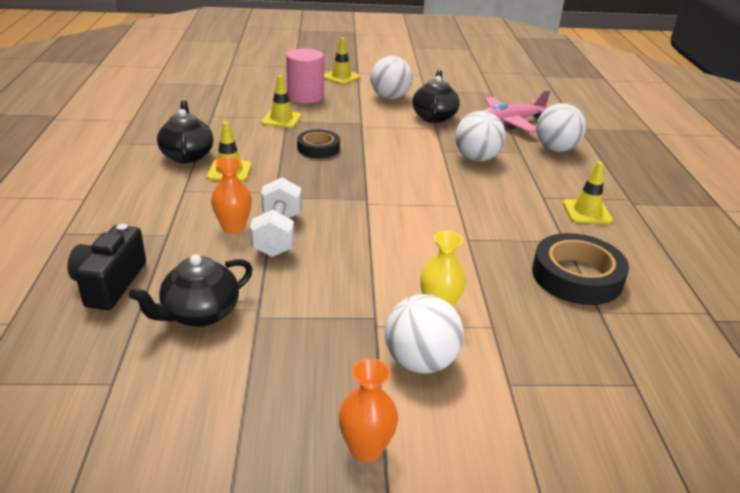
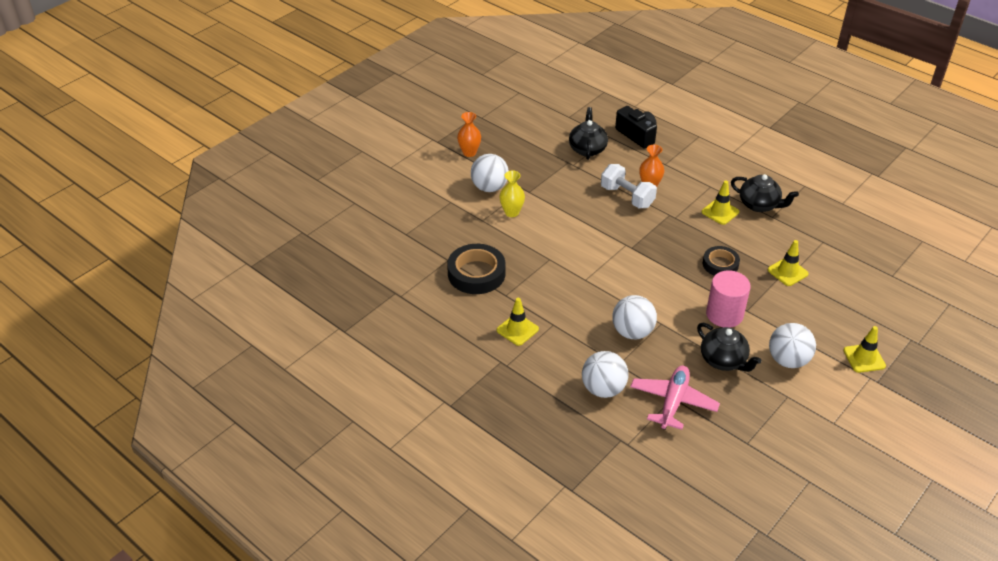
camera: 135 degrees right, 10 degrees up
pink cylinder [286,48,324,103] -> pink cylinder moved to [706,270,751,328]

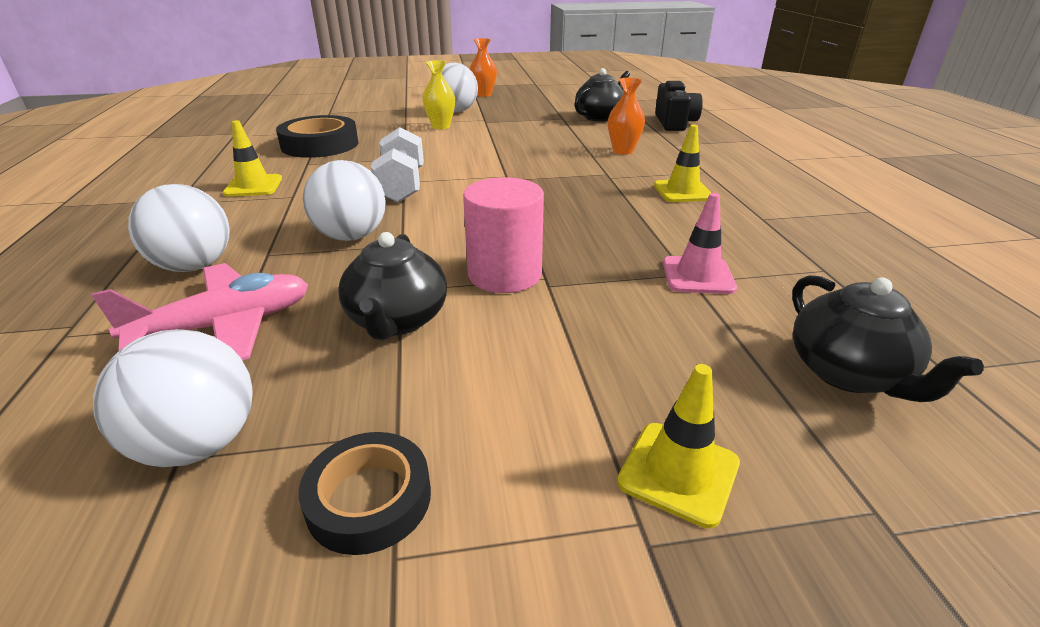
camera: 40 degrees right, 10 degrees down
white dumbbell [601,164,657,208] -> white dumbbell moved to [371,127,424,203]
black tape [703,246,740,276] -> black tape moved to [299,432,431,555]
black teapot [731,174,799,212] -> black teapot moved to [792,275,984,402]
yellow traffic cone [768,240,809,286] -> pink traffic cone [663,193,737,294]
white ball [769,323,816,368] -> white ball moved to [93,329,253,467]

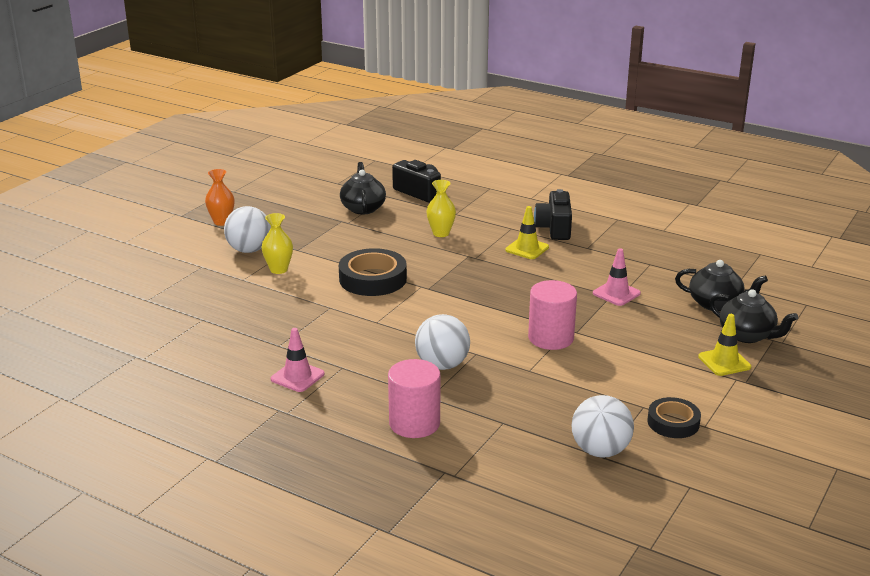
camera: 50 degrees left, 5 degrees down
pink plane [92,263,308,360] -> none
white ball [128,184,230,272] -> pink cylinder [388,359,440,438]
yellow traffic cone [223,120,282,197] -> pink traffic cone [271,328,325,392]
black tape [276,115,359,158] -> black tape moved to [339,248,407,296]
black teapot [338,232,447,340] -> black teapot moved to [709,289,798,343]
white dumbbell [371,127,424,203] -> none
orange vase [608,78,645,155] -> yellow vase [426,180,456,237]
none -> black camera [534,189,572,240]

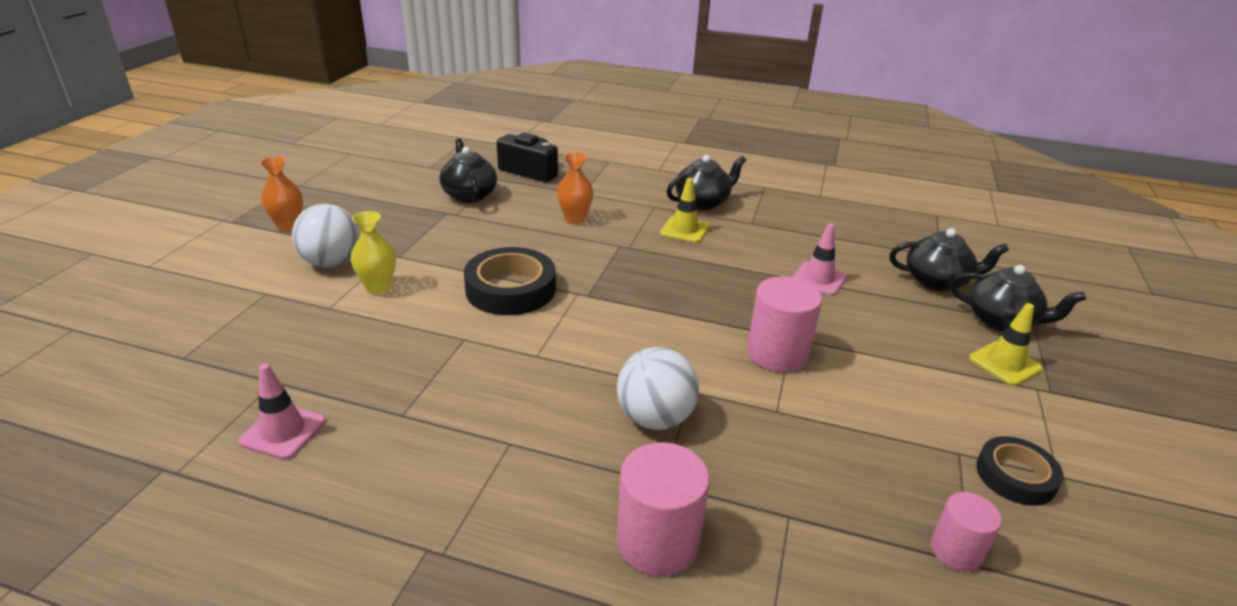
camera: 15 degrees left, 5 degrees up
pink traffic cone [271,328,325,392] -> pink traffic cone moved to [238,364,326,460]
yellow vase [426,180,456,237] -> orange vase [557,152,594,224]
black camera [534,189,572,240] -> black teapot [667,155,746,210]
white ball [571,395,634,458] -> pink cylinder [931,492,1002,572]

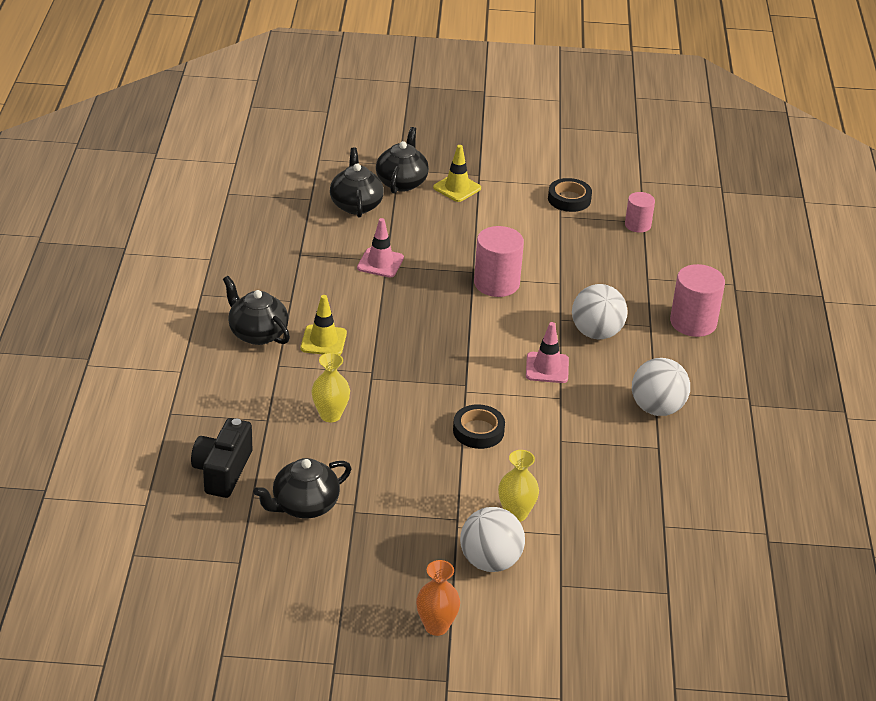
camera: 105 degrees left, 5 degrees up
pink traffic cone [238,364,326,460] -> pink traffic cone moved to [526,322,569,383]
black tape [464,247,556,315] -> black tape [453,404,505,449], size x0.62
orange vase [557,152,594,224] -> yellow vase [311,353,350,422]
none -> white ball [632,358,690,416]

